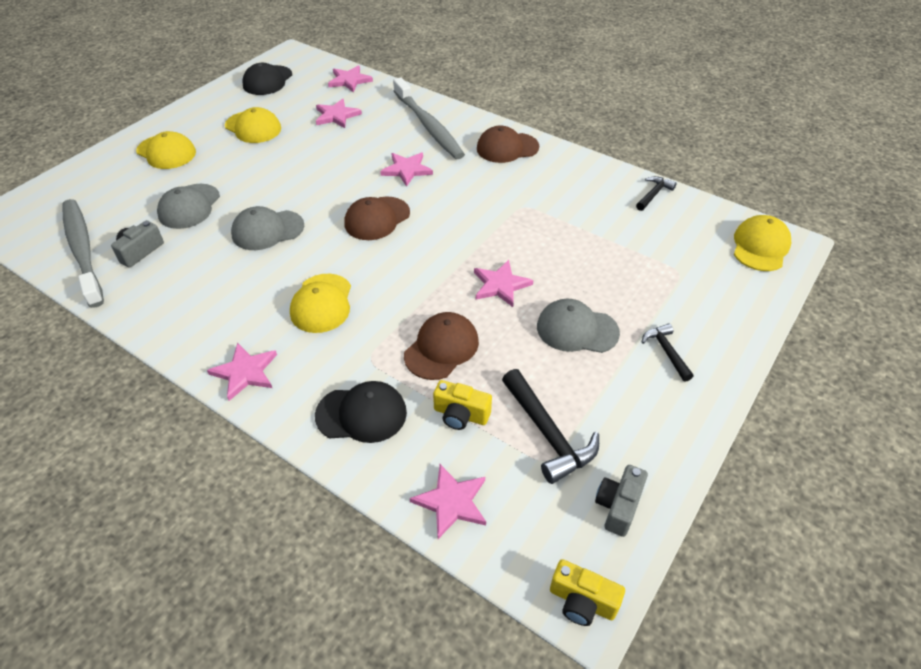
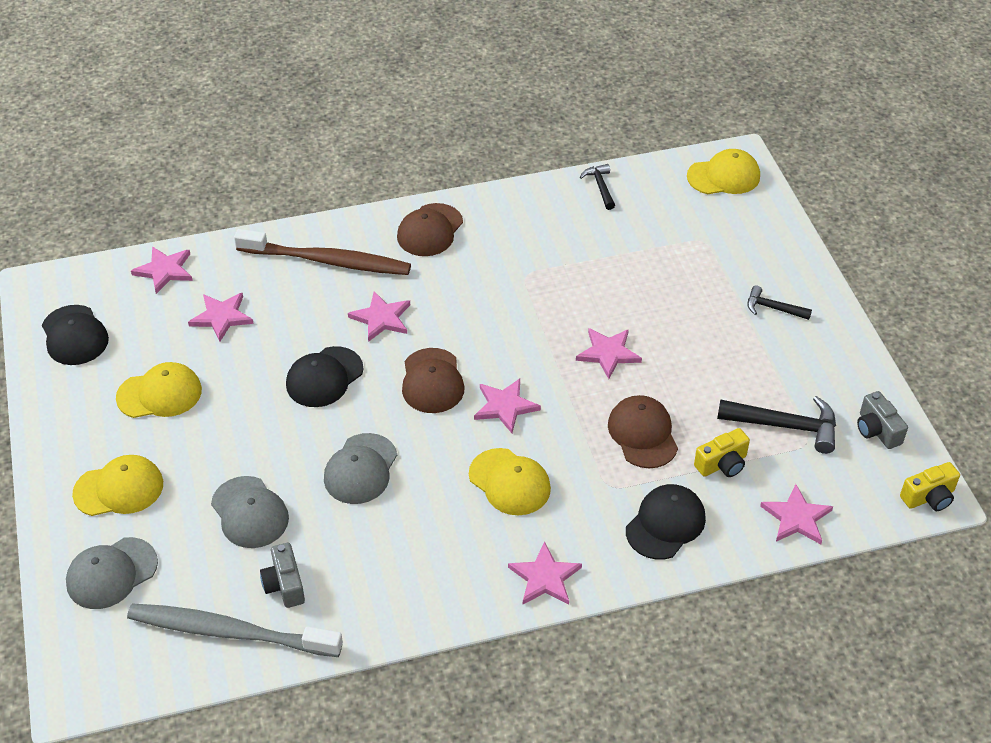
camera: 50 degrees left, 0 degrees up
grey toothbrush [393,77,465,159] -> brown toothbrush [234,229,411,275]
grey cap [537,299,620,353] -> grey cap moved to [66,537,158,609]
yellow cap [734,215,791,271] -> yellow cap turned 105 degrees clockwise [687,149,760,194]
none -> black cap [286,346,363,407]
none -> pink star [474,379,541,433]

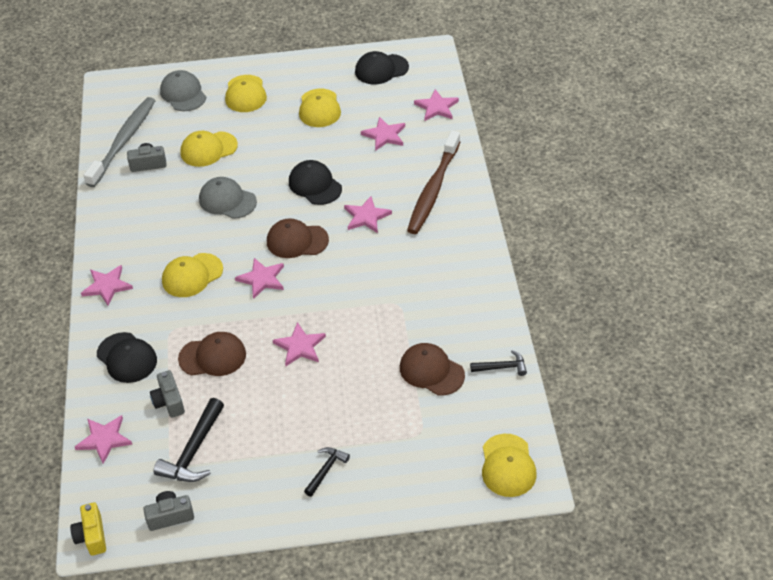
camera: 100 degrees right, 0 degrees up
grey cap [211,476,289,548] -> yellow cap [181,131,238,167]
brown cap [397,203,463,256] -> brown cap moved to [400,343,465,396]
yellow camera [694,428,750,477] -> grey camera [150,370,185,418]

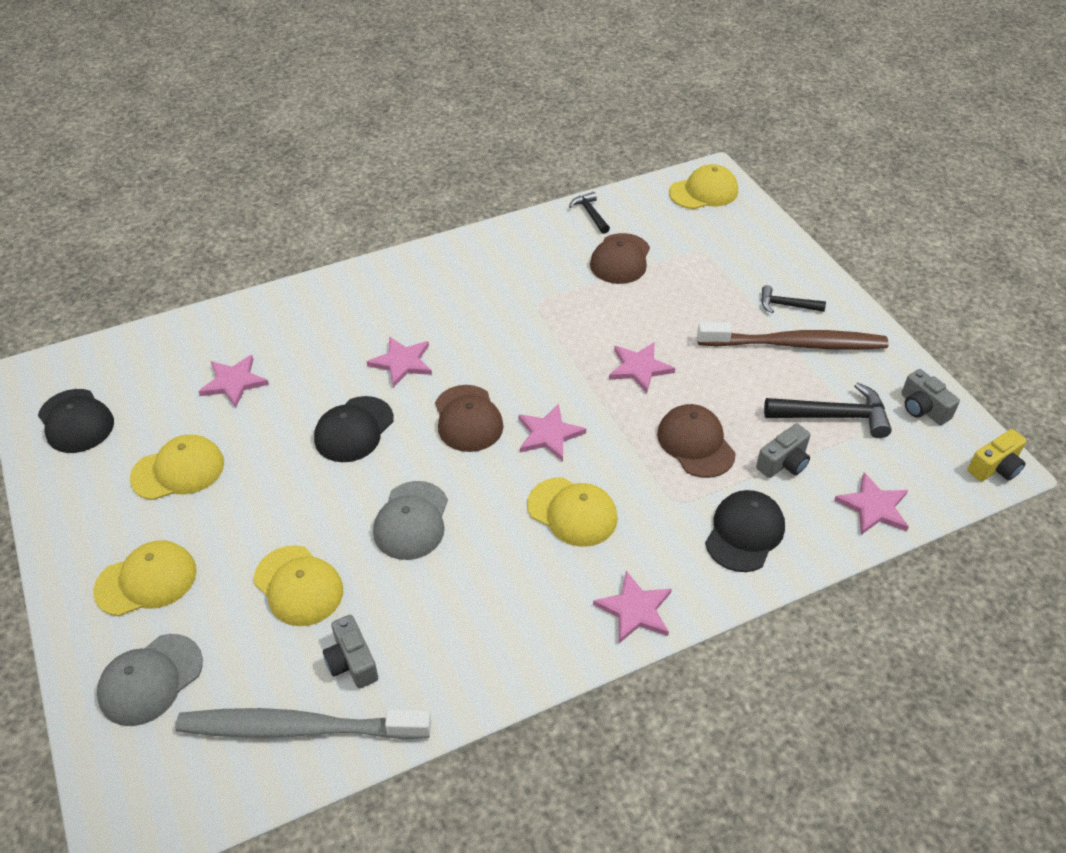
camera: 110 degrees left, 0 degrees up
brown toothbrush [407,131,460,234] -> brown toothbrush moved to [697,322,889,350]
pink star [414,89,459,121] -> none

